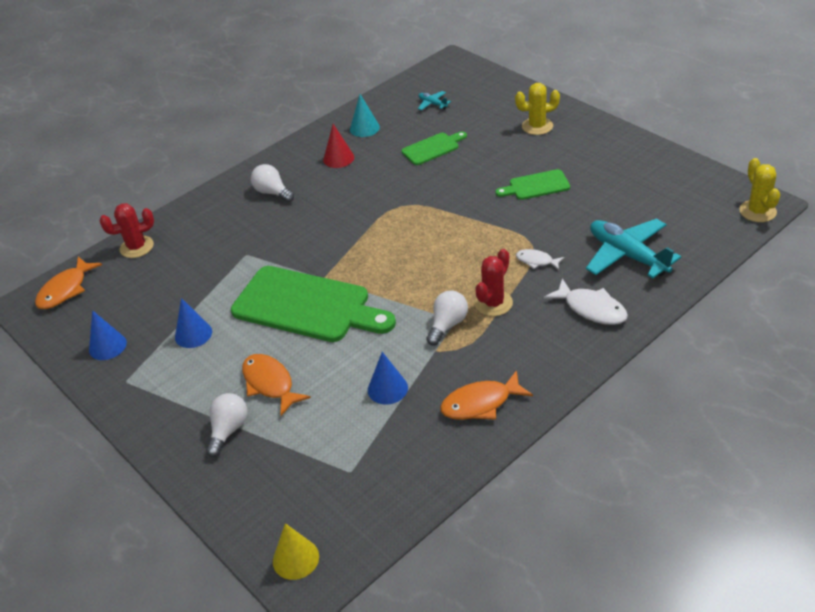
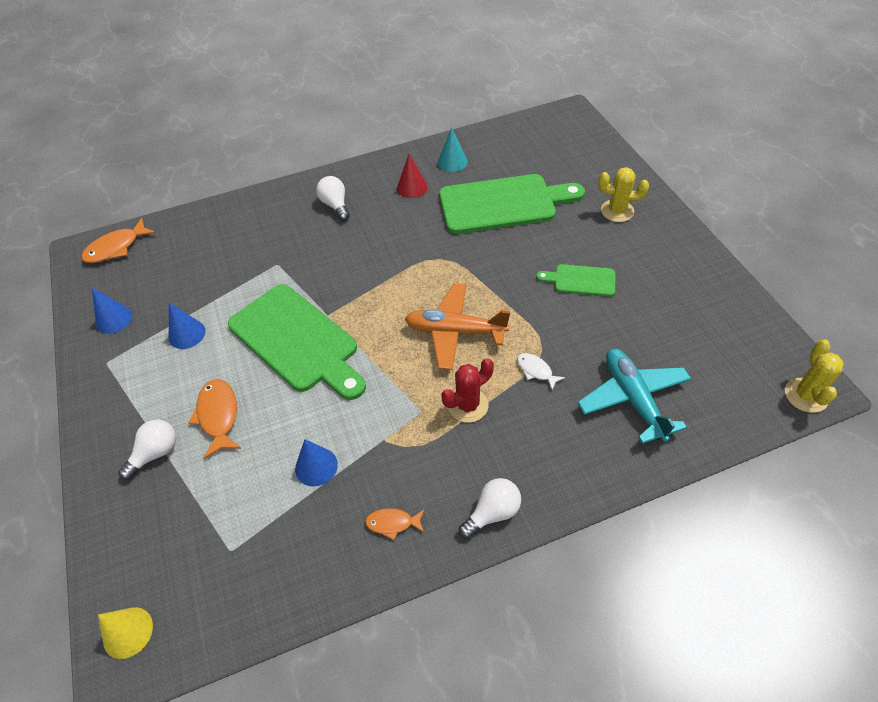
camera: 20 degrees right, 10 degrees up
red cactus [99,203,154,258] -> none
green cutting board [402,131,467,165] -> green cutting board [439,174,585,234], size x2.05
turquoise plane [418,91,451,110] -> none
white light bulb [426,291,468,346] -> white light bulb moved to [459,478,521,539]
orange fish [440,370,533,420] -> orange fish [365,508,424,540], size x0.59
white fish [544,278,628,325] -> none
none -> orange plane [405,283,510,370]

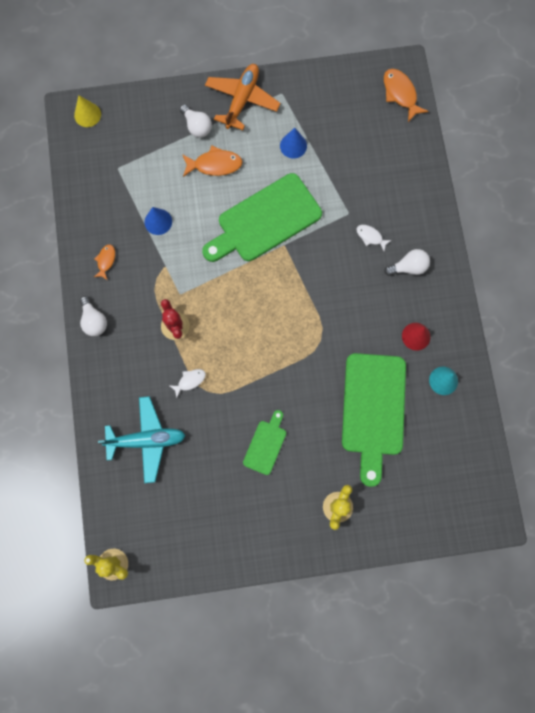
camera: 100 degrees right, 25 degrees up
blue cone [92,288,132,334] -> none
orange plane [405,283,510,370] -> orange plane moved to [205,64,281,130]
none -> white fish [356,225,392,251]

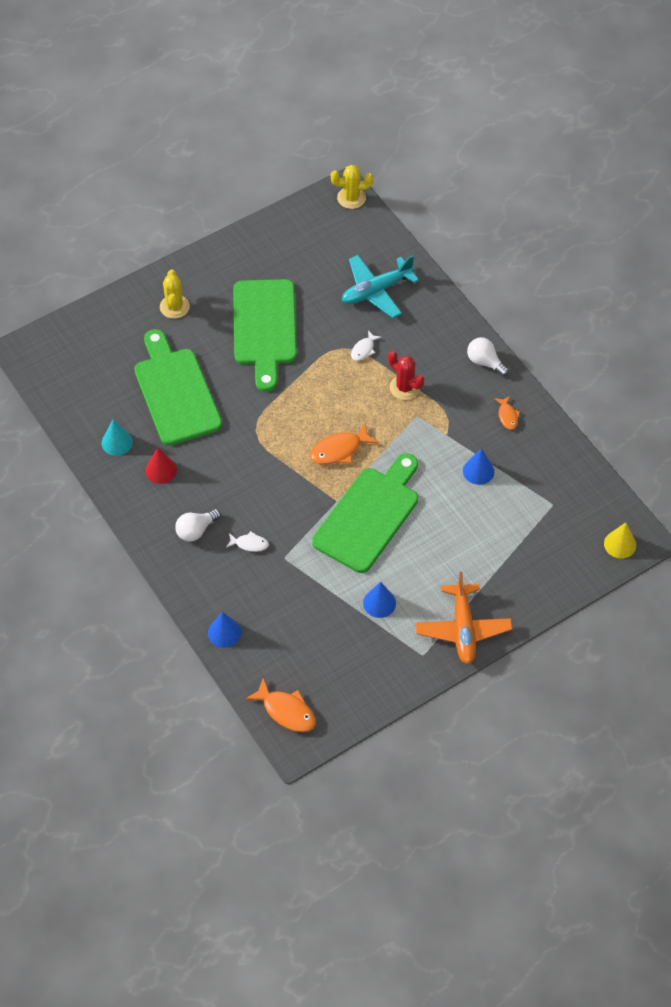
camera: 155 degrees right, 20 degrees down
white light bulb [180,104,212,138] -> none
orange fish [182,146,243,177] -> orange fish moved to [310,423,378,464]
green cutting board [243,410,286,475] -> green cutting board [233,279,297,392], size x2.05
none -> blue cone [208,612,241,648]

